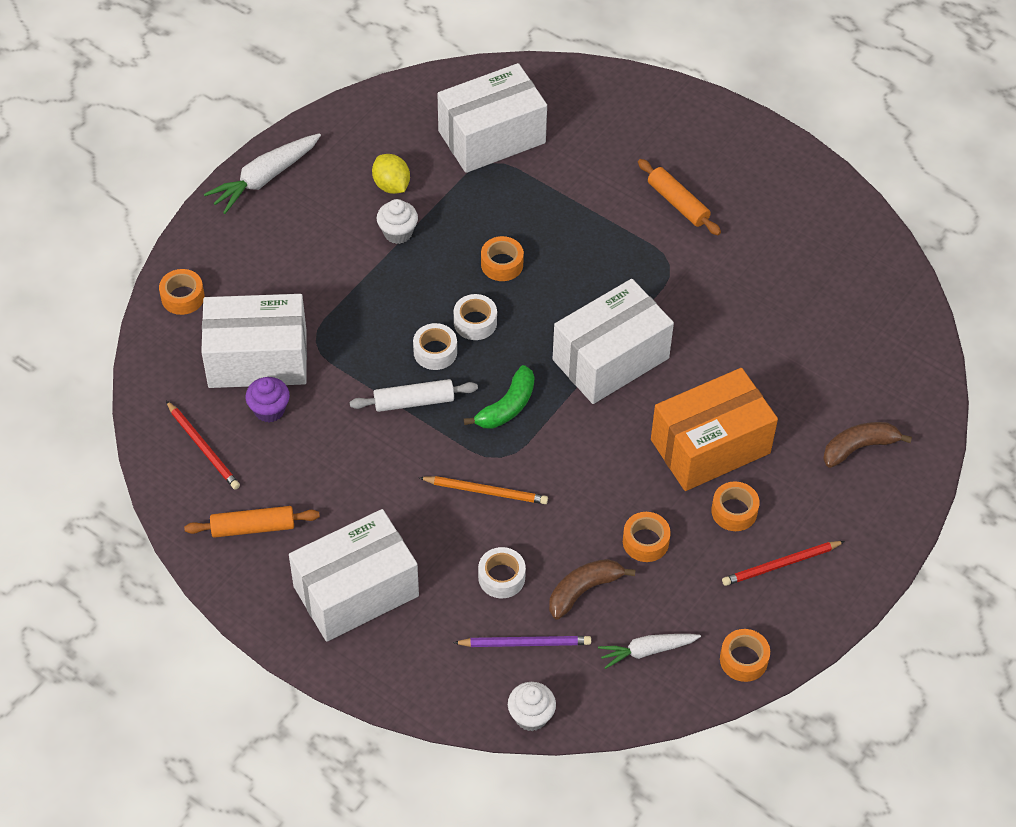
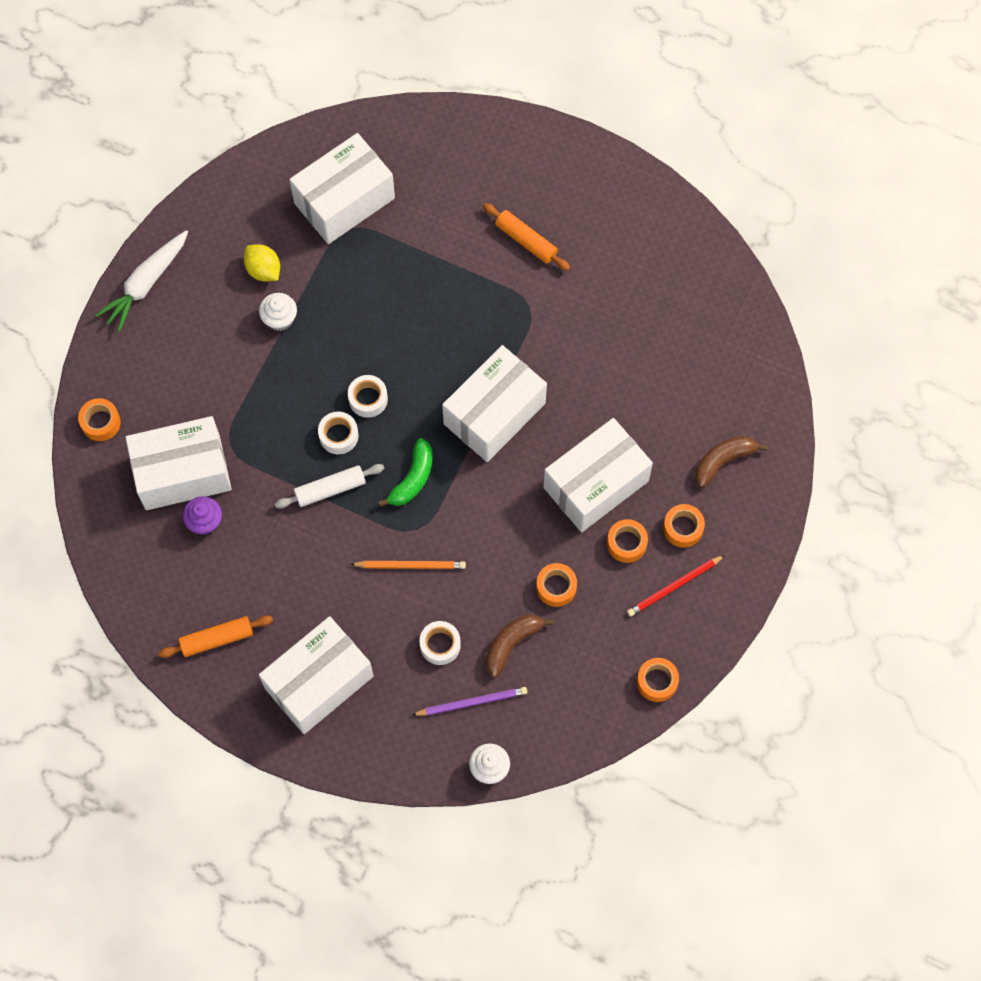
camera: 10 degrees left, 15 degrees up
red pencil [166,401,240,490] -> none
orange tape [481,236,524,281] -> orange tape moved to [663,504,705,547]
white carrot [598,634,701,669] -> none
orange box [651,368,778,491] -> white box [543,418,653,532]

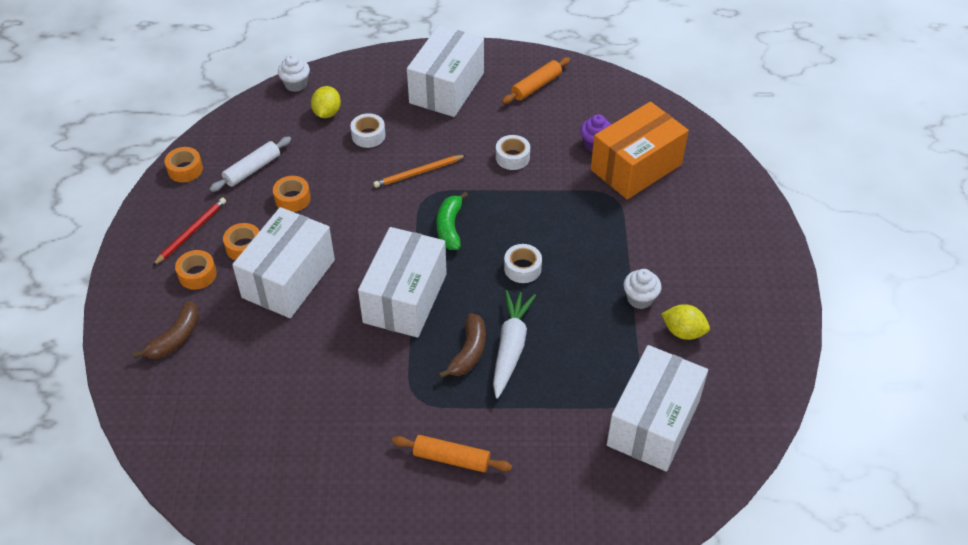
camera: 155 degrees right, 20 degrees down
orange tape [78,398,121,441] -> none
white carrot [96,230,188,332] -> white carrot moved to [493,290,536,398]
white box [125,416,232,510] -> orange box [591,101,689,199]
white rolling pin [275,464,385,509] -> white rolling pin moved to [210,137,291,192]
white tape [318,412,359,454] -> white tape moved to [496,135,530,170]
purple pencil [412,687,527,716] -> yellow lemon [311,86,341,118]
brown banana [486,614,553,677] -> brown banana moved to [438,313,486,378]

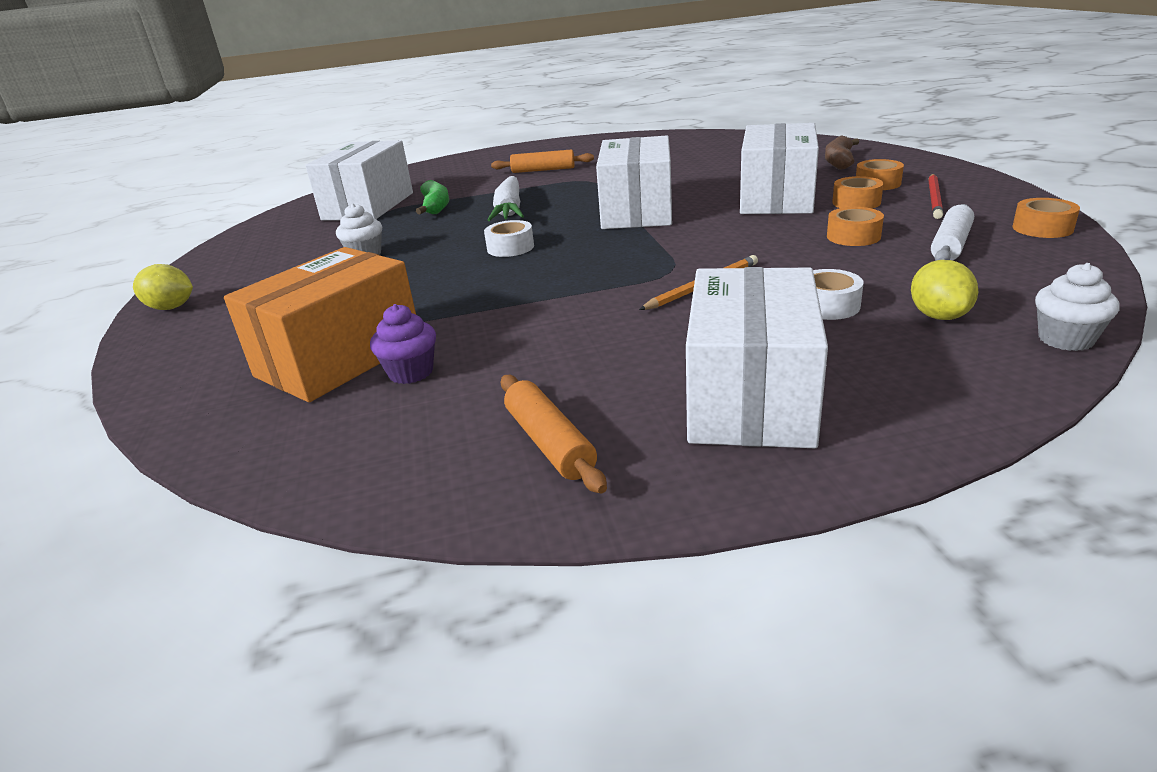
camera: 170 degrees right, 20 degrees down
green banana [436,192,468,250] -> green banana moved to [416,180,449,214]
brown banana [438,313,486,378] -> none
white tape [496,135,530,170] -> none
orange rolling pin [502,57,570,104] -> orange rolling pin turned 60 degrees counterclockwise [501,375,607,493]
yellow lemon [661,304,710,340] -> yellow lemon moved to [133,264,193,310]

